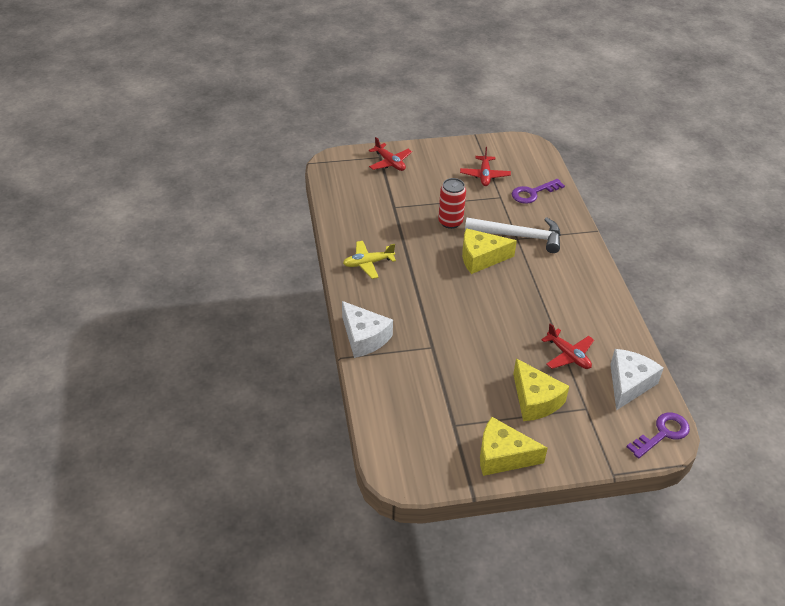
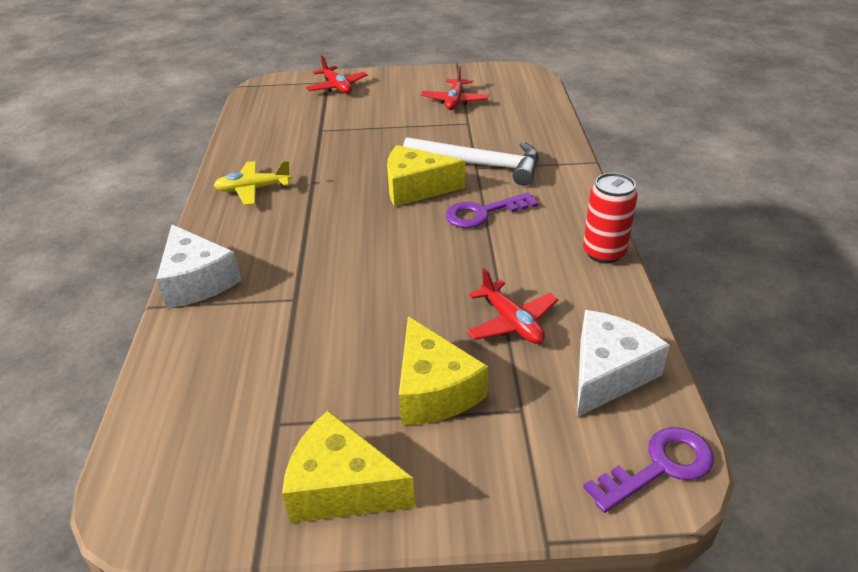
camera: 10 degrees right, 5 degrees down
red can [438,178,466,229] -> red can moved to [583,173,638,263]
purple key [512,179,565,204] -> purple key moved to [445,192,538,228]

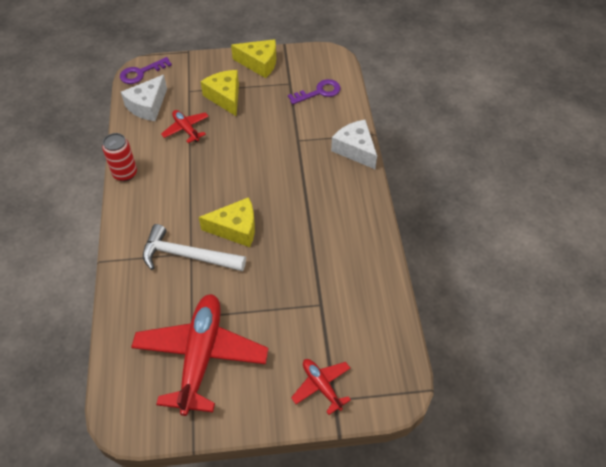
camera: 175 degrees right, 15 degrees up
yellow plane [213,160,292,206] -> none
red plane [421,65,489,110] -> red plane [131,294,268,416], size x2.07
purple key [445,192,538,228] -> purple key moved to [288,79,341,104]

